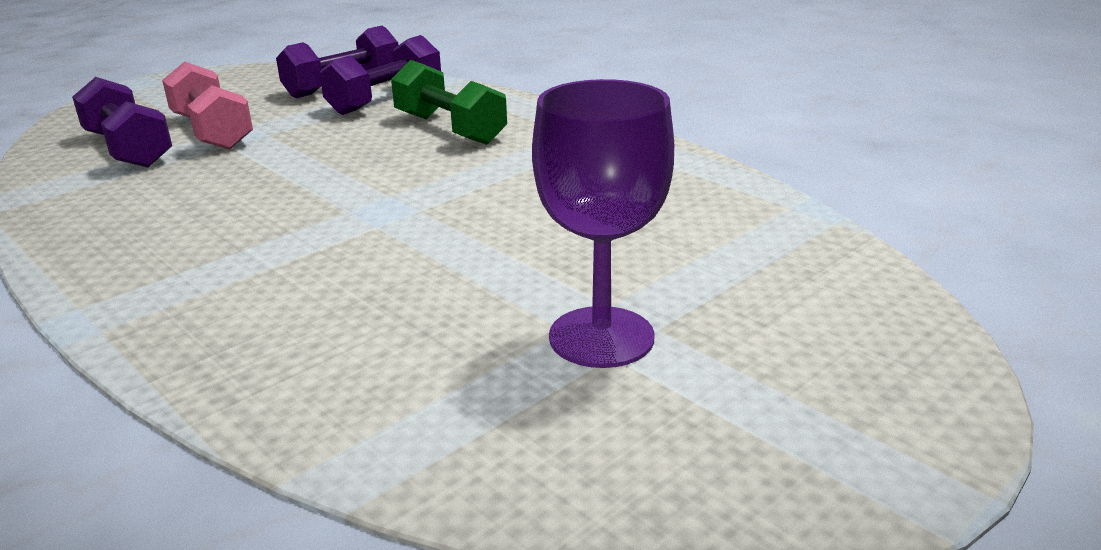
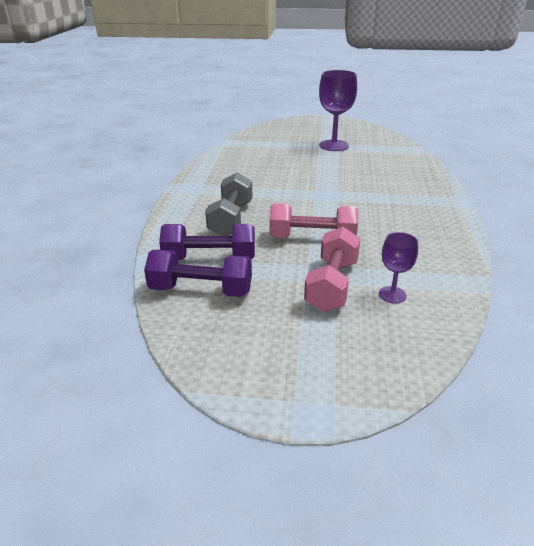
camera: 130 degrees left, 5 degrees up
purple dumbbell [72,77,172,168] -> purple goblet [379,232,418,304]
green dumbbell [391,60,507,145] -> grey dumbbell [205,173,252,236]
none -> pink dumbbell [269,203,358,238]

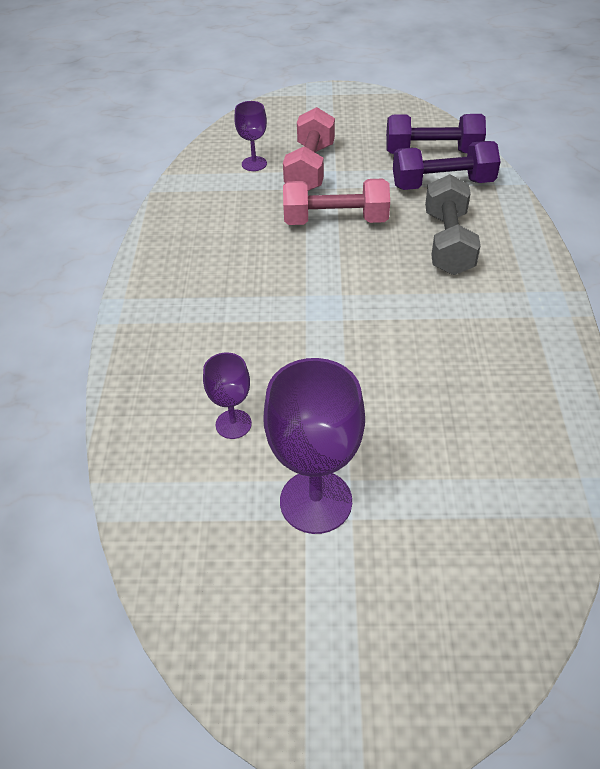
camera: 175 degrees right, 15 degrees up
none -> purple goblet [203,353,252,439]

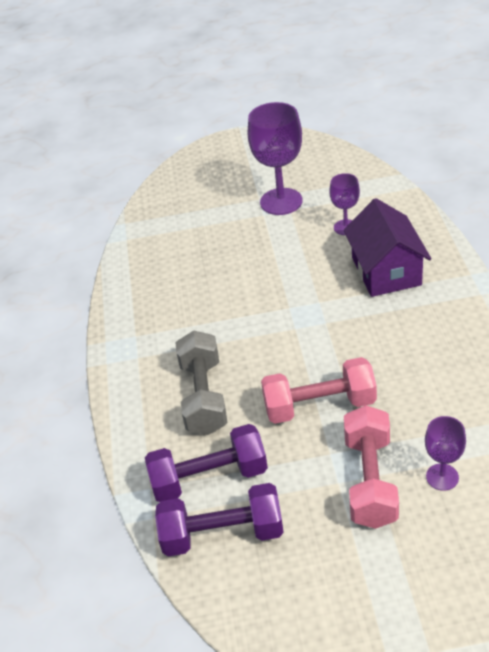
camera: 175 degrees right, 5 degrees down
none -> purple house [344,198,431,297]

